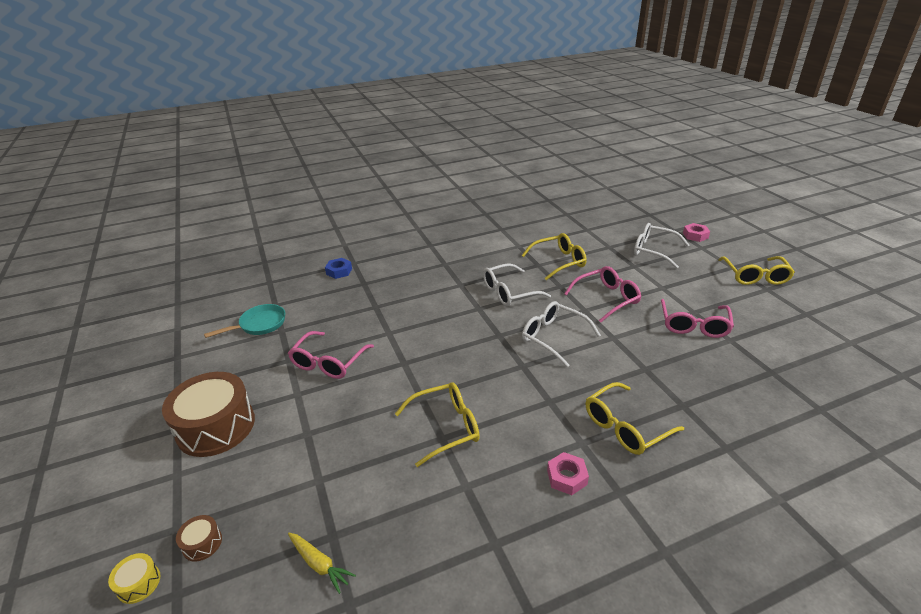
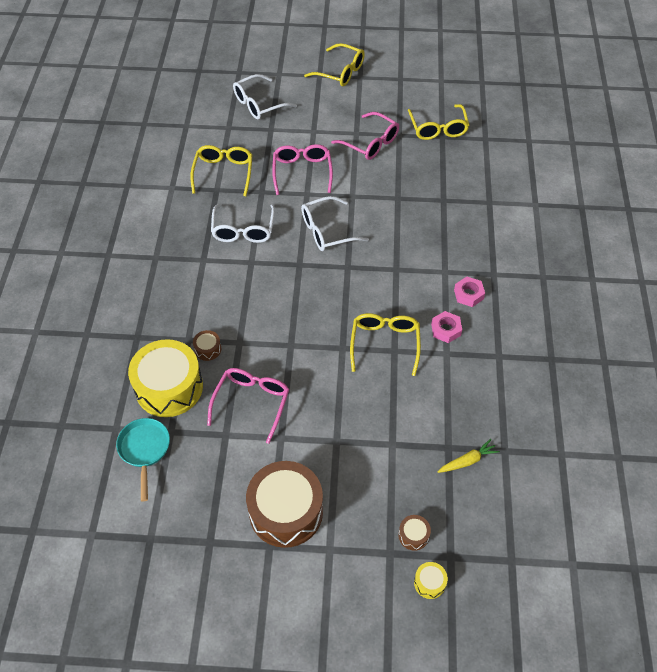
camera: 65 degrees left, 20 degrees up
pink glasses [288,331,374,379] -> pink glasses turned 120 degrees counterclockwise [207,368,289,444]
blue nut [325,258,352,279] -> none
yellow glasses [586,382,684,455] -> yellow glasses moved to [408,104,469,140]
pink nut [683,223,710,242] -> pink nut moved to [431,311,462,343]
none -> yellow drum [128,339,203,417]
none -> brown drum [193,330,221,361]

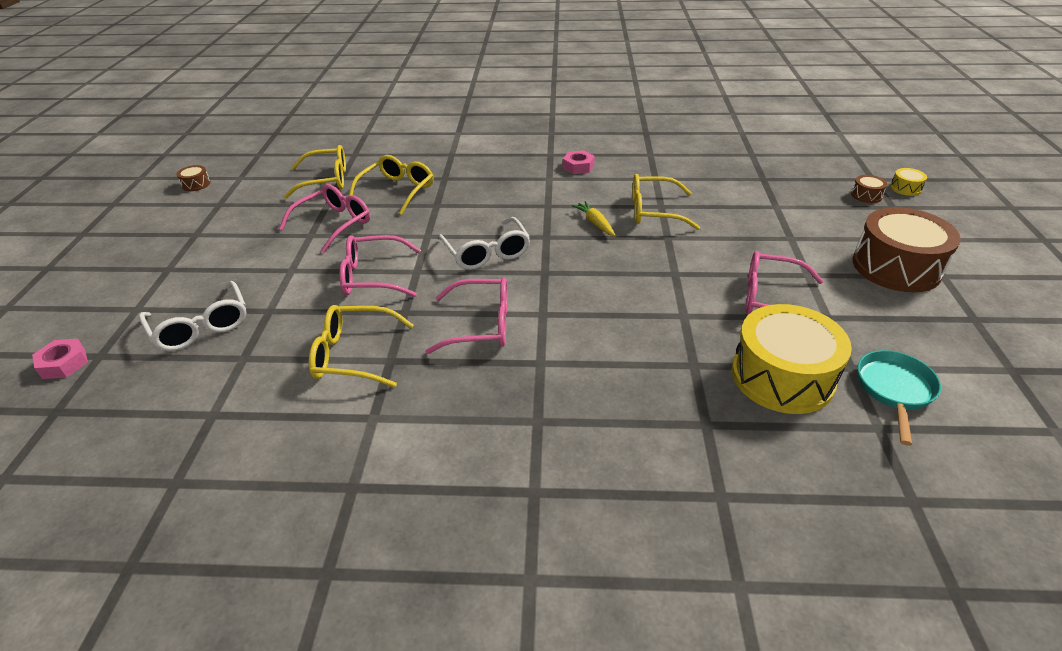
camera: 90 degrees left, 15 degrees down
turquoise pan [116,418,170,501] -> turquoise pan turned 120 degrees clockwise [857,350,941,446]
brown drum [193,330,221,361] -> brown drum moved to [177,165,211,191]
white glasses [211,204,275,243] -> pink glasses [425,277,508,354]
yellow glasses [304,43,365,86] -> yellow glasses moved to [349,155,434,215]
pink nut [431,311,462,343] -> pink nut moved to [32,339,88,379]
yellow carrot [438,439,500,473] -> yellow carrot moved to [572,201,616,236]

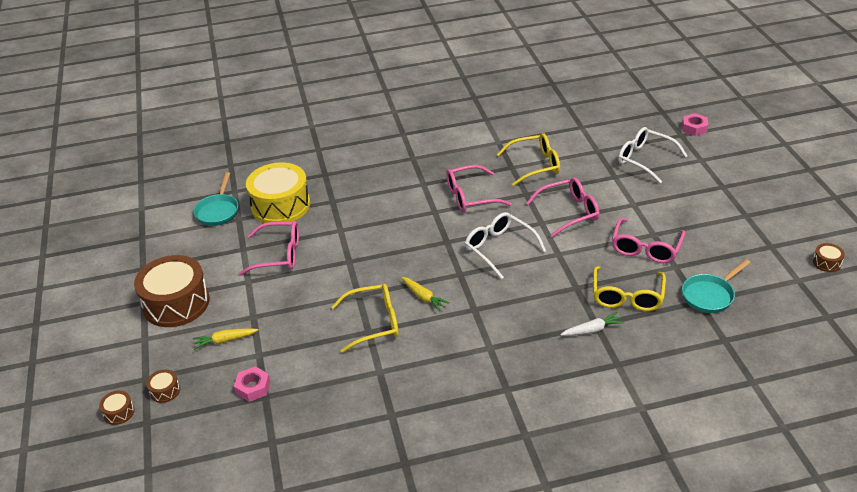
camera: 165 degrees right, 0 degrees up
yellow glasses [284,145,346,199] -> turquoise pan [682,259,751,313]
pink nut [563,150,595,174] -> pink nut moved to [234,366,270,402]
yellow drum [890,168,927,196] -> brown drum [99,391,135,425]
none -> yellow carrot [193,328,258,349]
none -> white carrot [560,312,624,336]

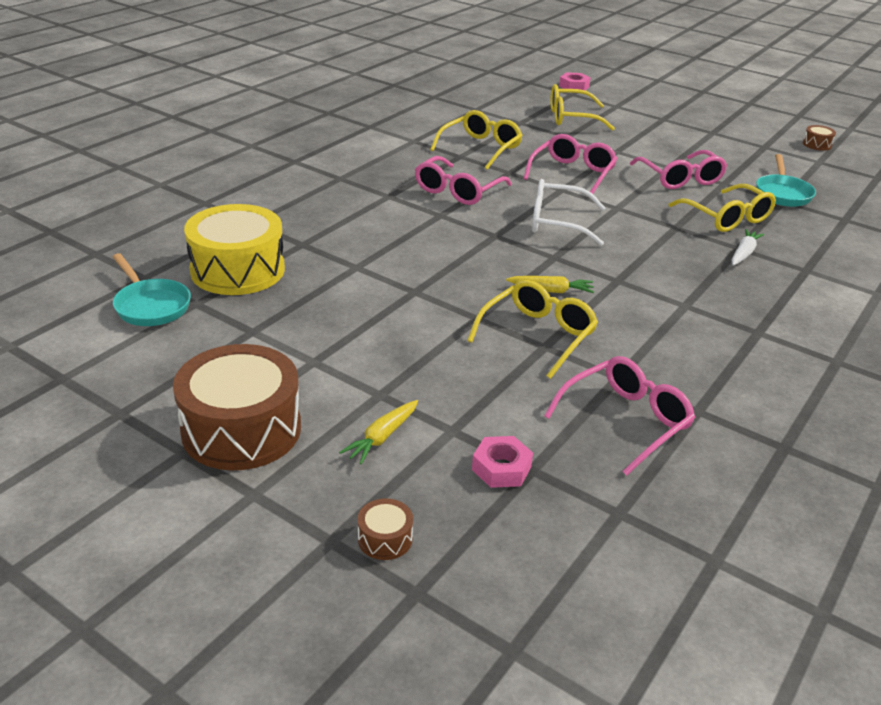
camera: 45 degrees left, 5 degrees down
brown drum [99,391,135,425] -> none
pink glasses [239,221,299,275] -> pink glasses moved to [544,356,696,475]
white glasses [618,127,687,183] -> yellow glasses [550,84,615,131]

